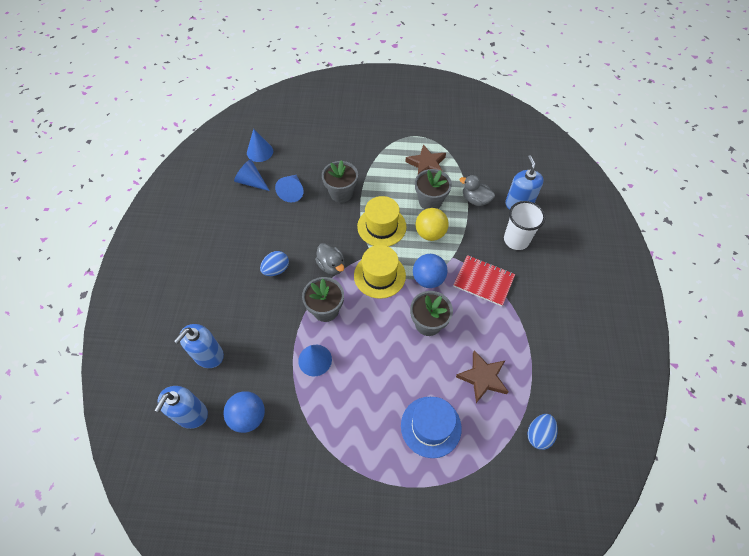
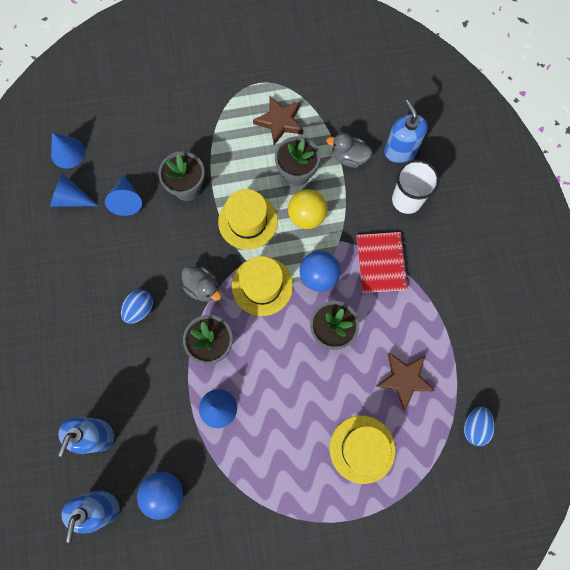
camera: 15 degrees left, 15 degrees up
blue hat [401,397,462,458] -> yellow hat [330,415,395,484]
red notebook [453,255,515,306] -> red notebook turned 75 degrees clockwise [356,232,409,293]

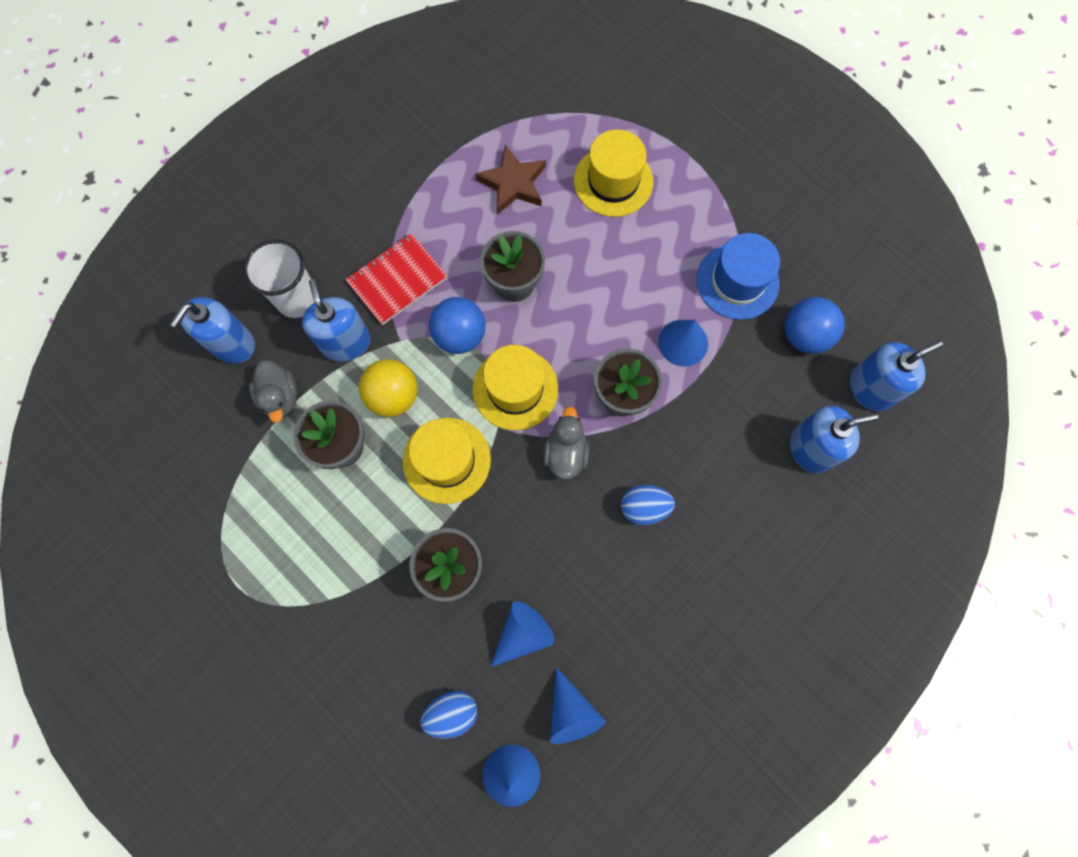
camera: 125 degrees left, 0 degrees up
brown star [253,96,303,145] -> none
blue egg [464,406,495,446] -> blue egg moved to [420,690,477,739]
none -> blue soap dispenser [302,279,371,362]
none -> blue hat [697,233,780,320]

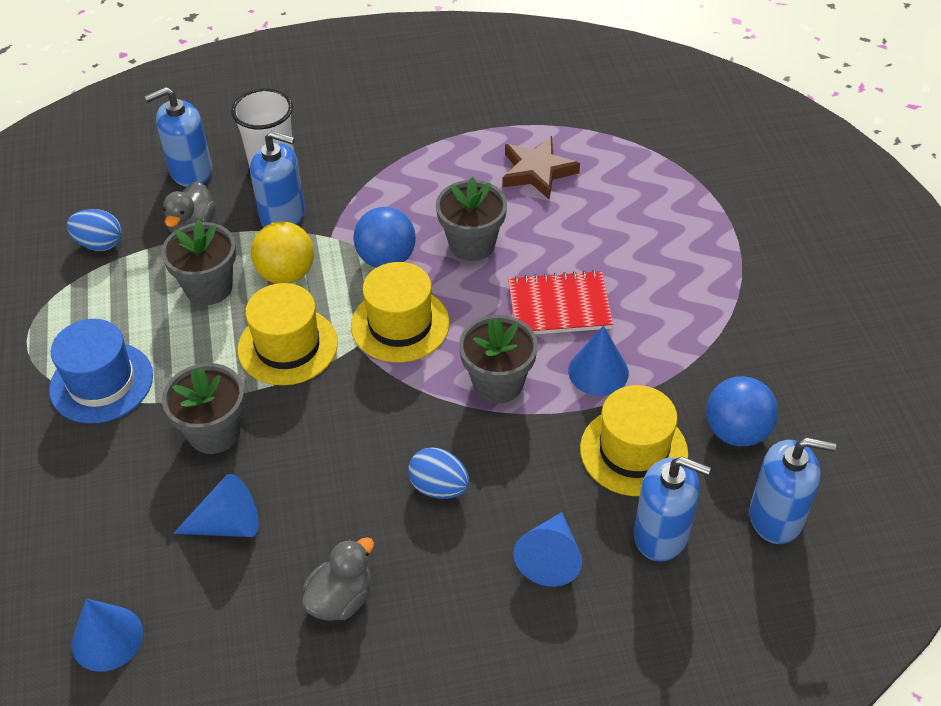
camera: 35 degrees right, 25 degrees down
blue soap dispenser [302,279,371,362] -> blue soap dispenser turned 90 degrees clockwise [250,131,305,227]
red notebook [345,233,447,325] -> red notebook moved to [508,270,613,334]
blue egg [420,690,477,739] -> blue egg moved to [67,209,122,251]
grey duck [543,406,589,480] -> grey duck moved to [302,537,374,621]
blue cone [550,667,605,744] -> blue cone moved to [513,512,582,587]
yellow hat [574,129,653,217] -> yellow hat moved to [580,385,688,496]
blue hat [697,233,780,320] -> blue hat moved to [49,319,153,424]

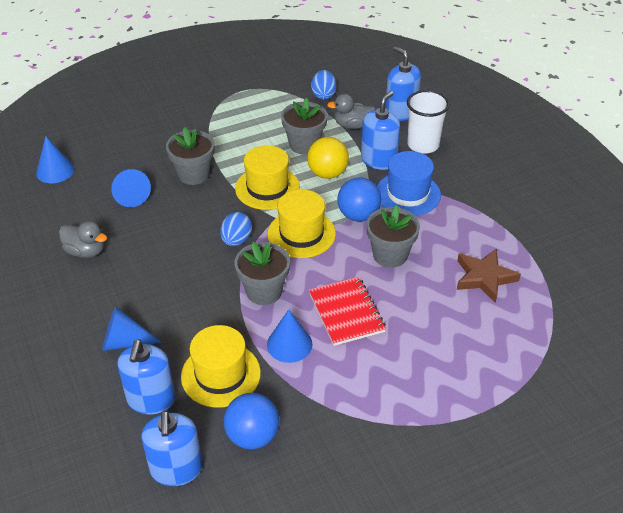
camera: 75 degrees right, 5 degrees down
blue hat [49,319,153,424] -> blue hat moved to [377,151,441,216]
blue soap dispenser [250,131,305,227] -> blue soap dispenser turned 150 degrees counterclockwise [361,91,400,170]
blue egg [408,447,469,499] -> blue egg moved to [220,212,252,246]

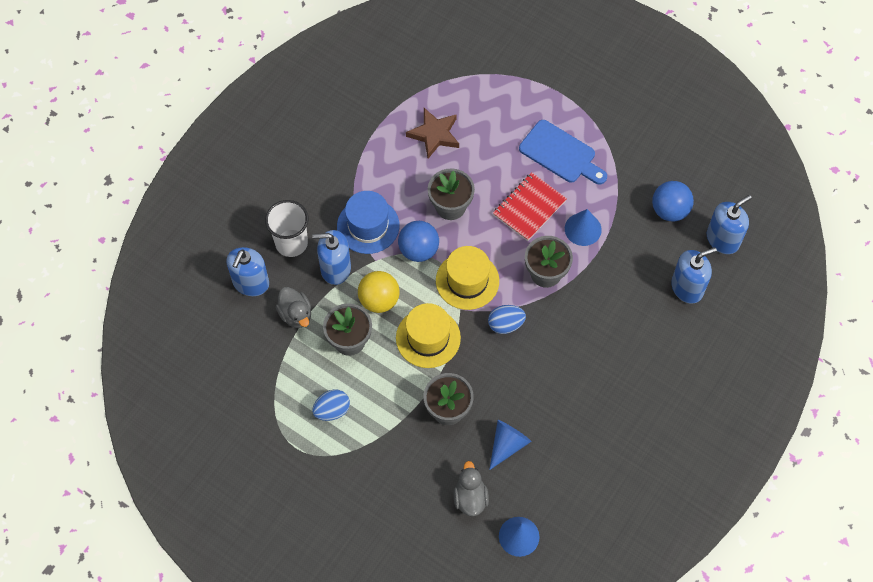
camera: 120 degrees left, 20 degrees up
grey duck [59,221,107,258] -> grey duck moved to [454,461,489,516]
blue cone [102,306,162,351] -> none
yellow hat [181,325,261,408] -> none
blue egg [311,70,336,100] -> blue egg moved to [312,389,350,421]
none -> blue cutting board [519,120,607,184]

